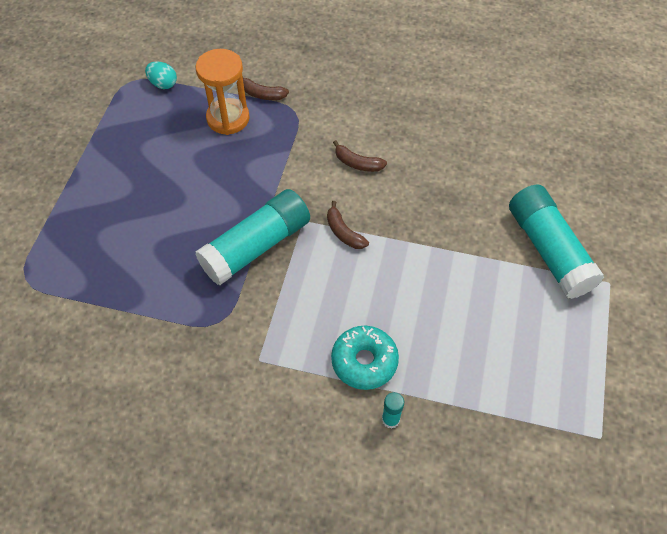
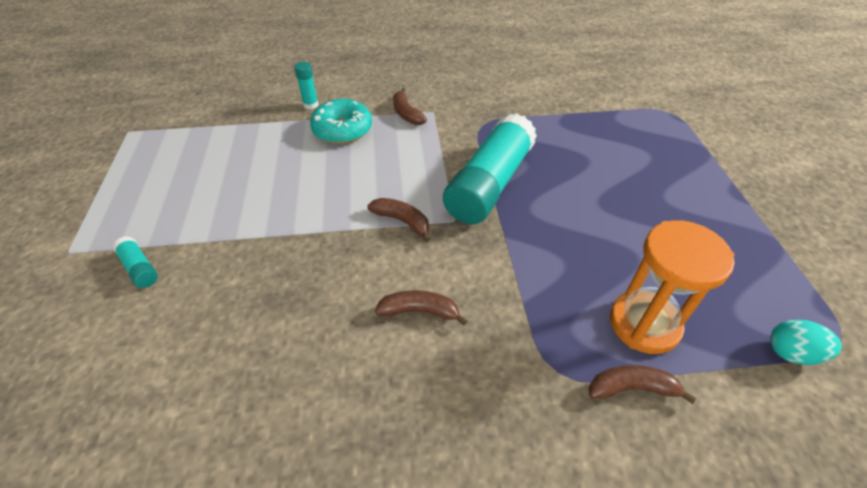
camera: 160 degrees right, 10 degrees down
turquoise glue stick [509,184,604,299] -> turquoise glue stick [113,236,158,288], size x0.40
none -> brown banana [393,88,427,125]

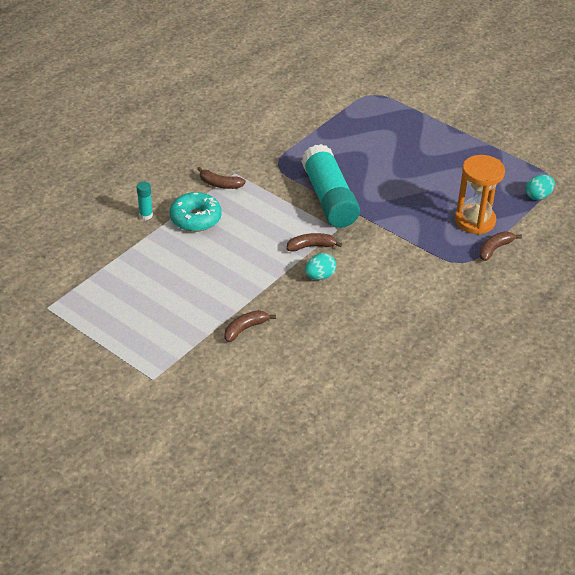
camera: 45 degrees left, 5 degrees down
turquoise glue stick [113,236,158,288] -> none
brown banana [375,290,467,326] -> brown banana moved to [224,310,276,342]
none -> turquoise egg [305,253,336,280]

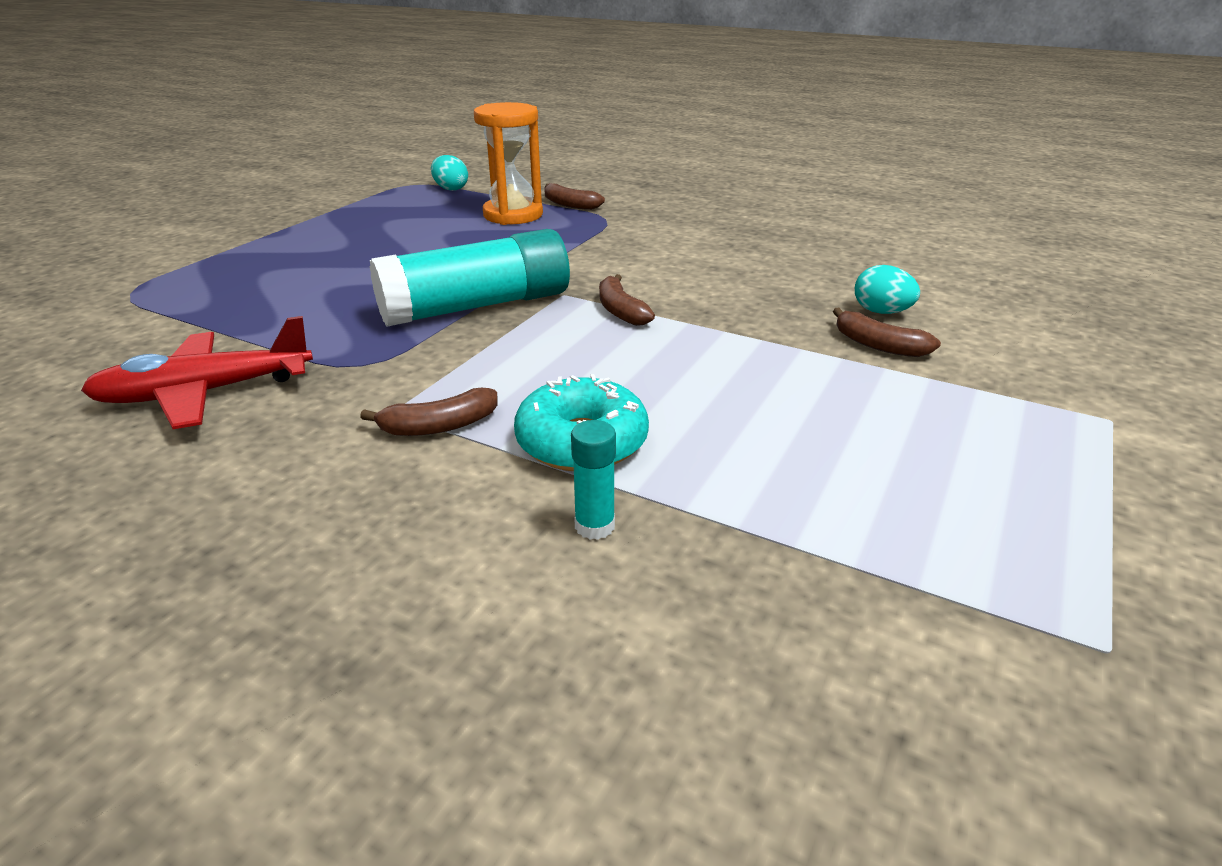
camera: 100 degrees left, 10 degrees down
brown banana [197,167,246,189] -> brown banana turned 60 degrees clockwise [360,388,498,436]
turquoise egg [305,253,336,280] -> turquoise egg moved to [855,265,920,314]
none -> red plane [81,316,313,429]

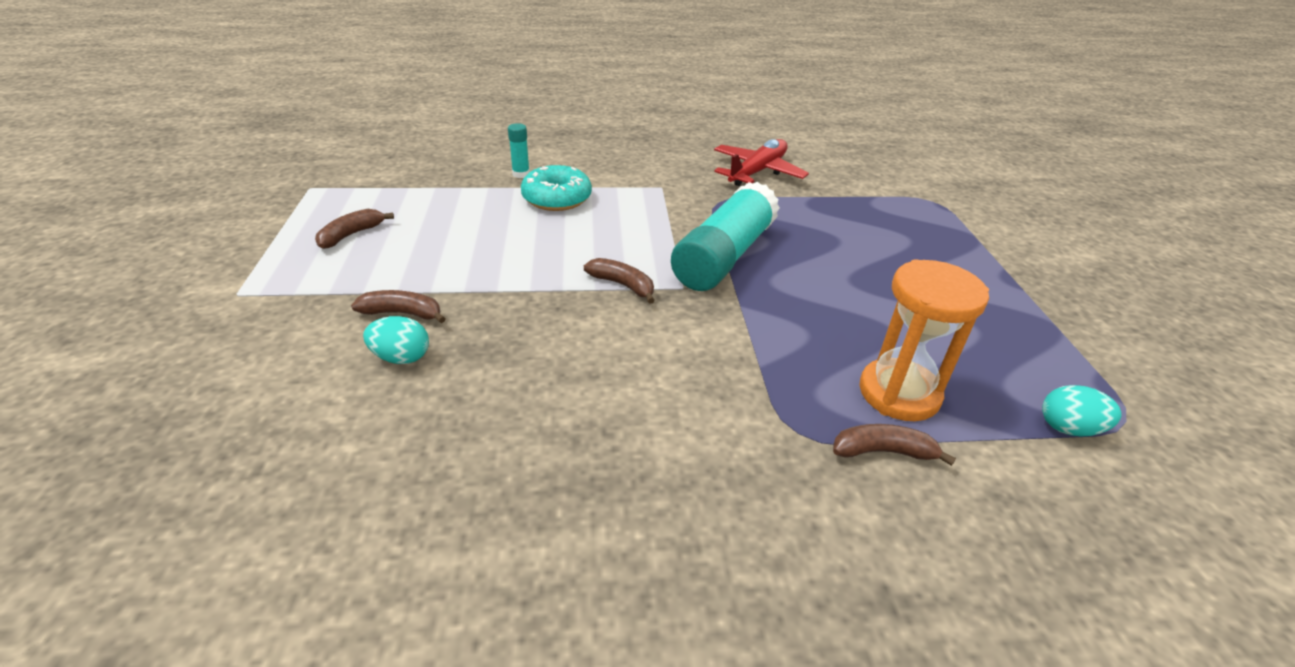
camera: 145 degrees right, 5 degrees up
brown banana [360,388,498,436] -> brown banana moved to [315,209,394,249]

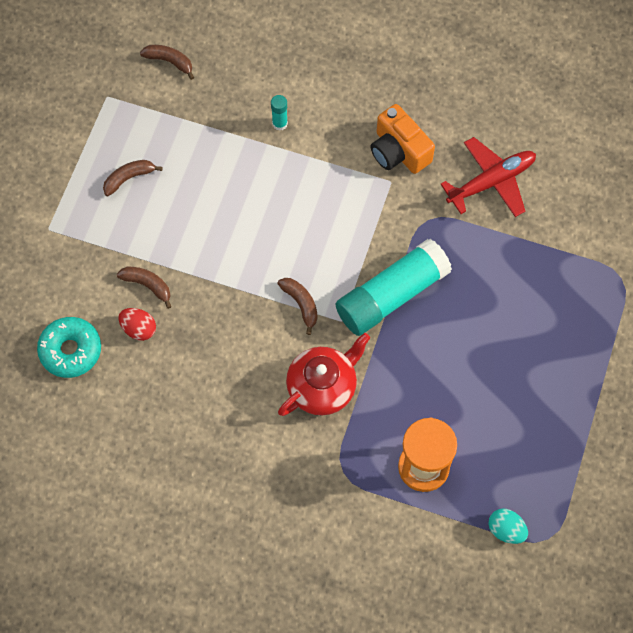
camera: 25 degrees right, 30 degrees up
turquoise egg [363,316,429,364] -> red egg [119,308,156,341]
turquoise donut [521,165,592,211] -> turquoise donut moved to [37,317,101,378]
brown banana [833,424,956,466] -> brown banana moved to [140,45,194,80]
none -> red teapot [278,333,370,416]
none -> orange camera [370,104,435,174]

